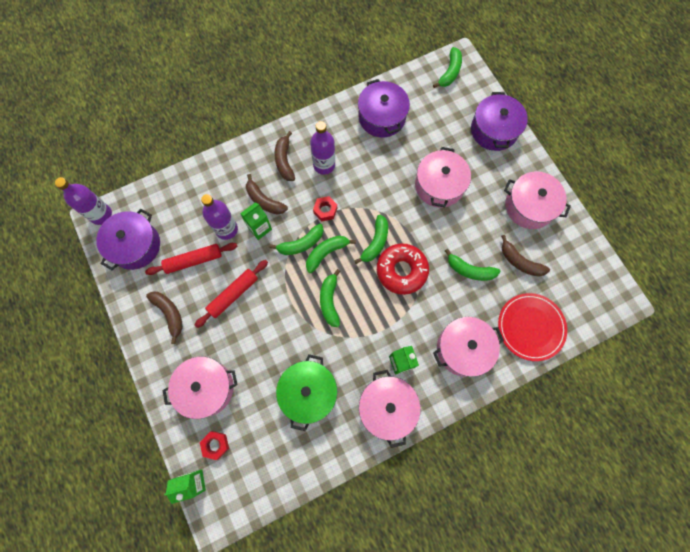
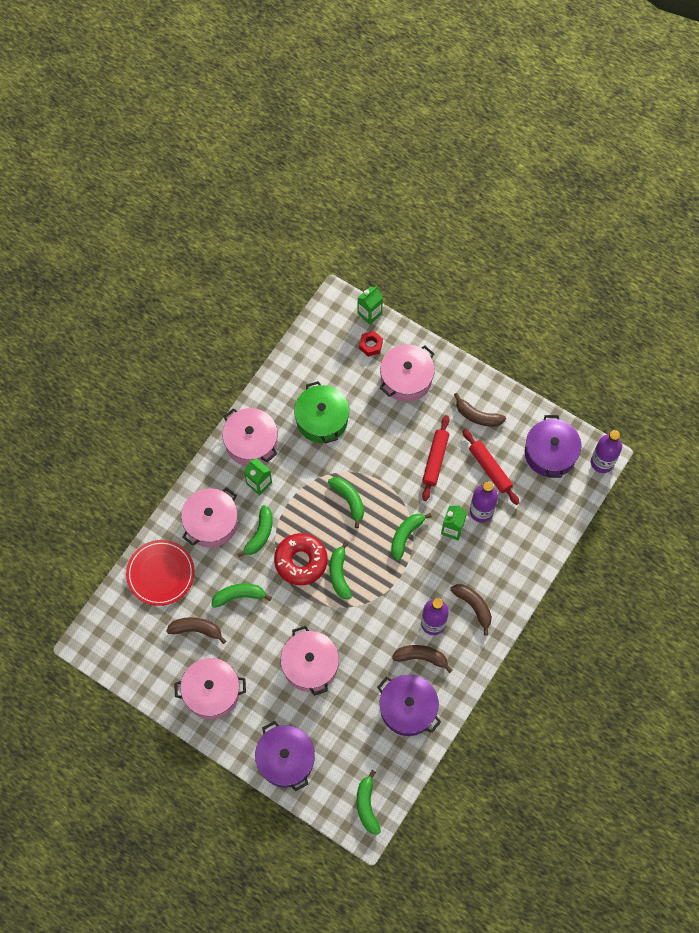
camera: 150 degrees right, 5 degrees down
red rolling pin [145,243,237,275] -> red rolling pin turned 75 degrees counterclockwise [463,429,520,505]
brown banana [246,174,288,215] -> brown banana moved to [392,645,453,673]
green banana [306,236,356,273] -> green banana moved to [237,505,273,557]
red nut [313,196,337,221] -> none

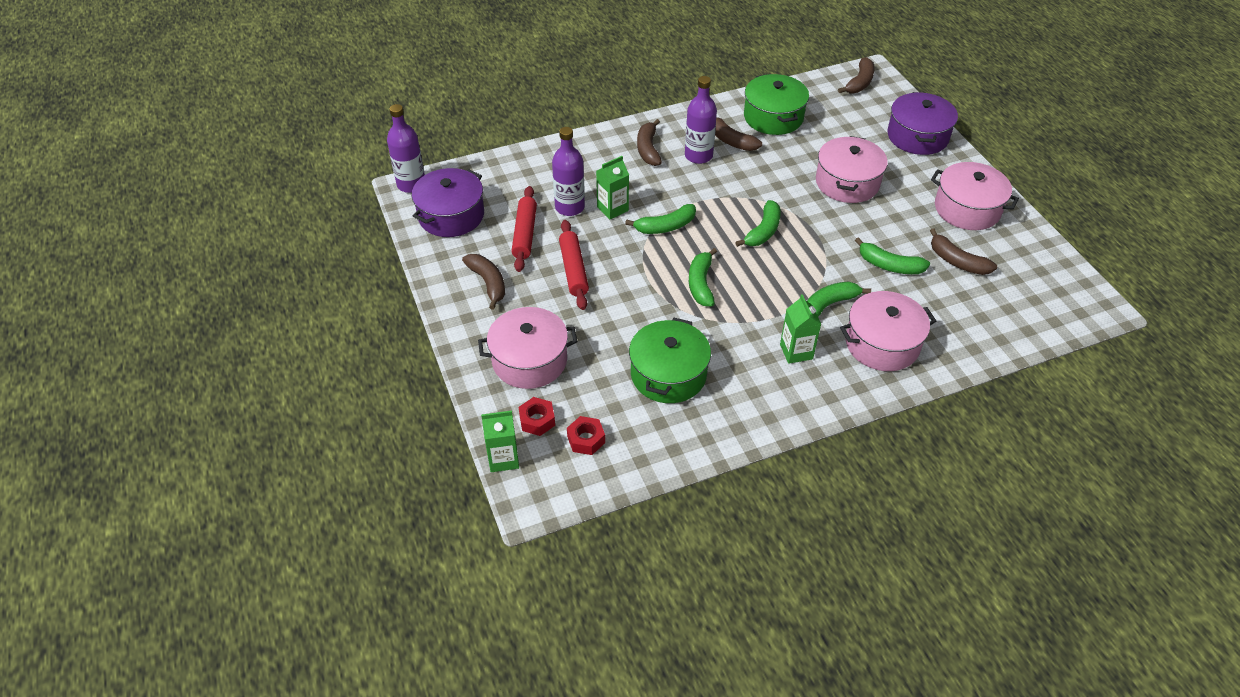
camera: 145 degrees left, 20 degrees down
red plate [126,540,195,606] -> none
pink pot [222,408,278,466] -> none
red donut [274,533,327,585] -> none
green banana [357,770,381,835] -> brown banana [838,57,875,93]
purple pot [377,675,441,736] -> green pot [744,74,809,135]
red rolling pin [422,415,449,501] -> red rolling pin turned 60 degrees counterclockwise [559,220,589,310]
none -> red nut [567,416,605,455]

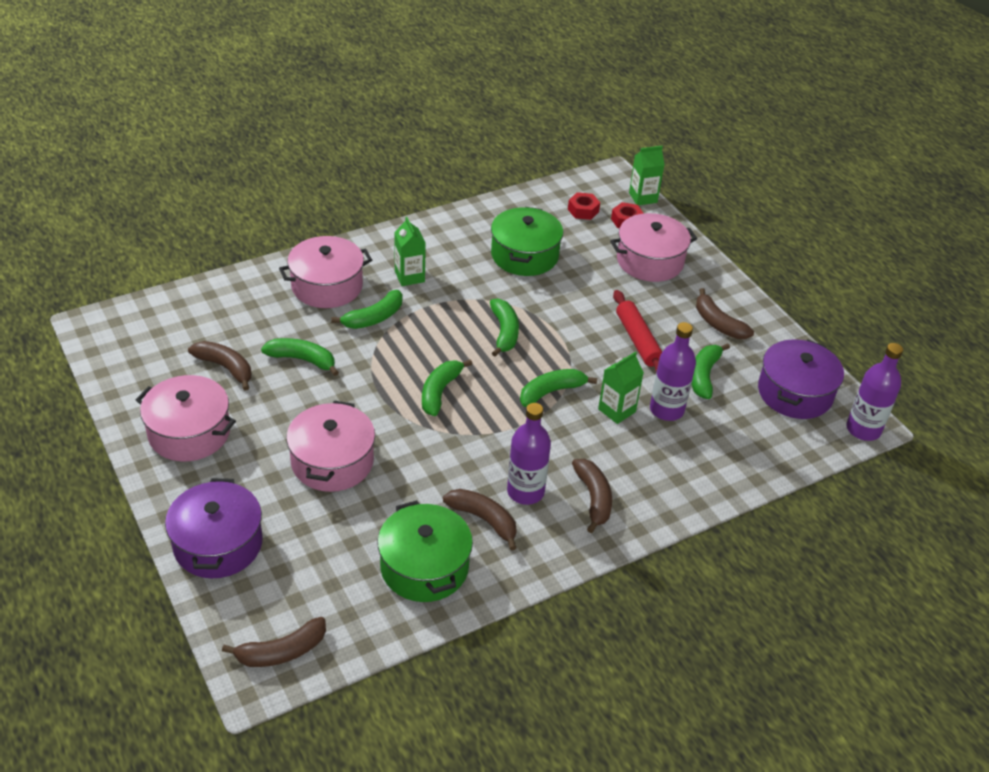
camera: 170 degrees right, 5 degrees down
red rolling pin [511,186,537,272] -> green banana [691,343,730,399]
brown banana [838,57,875,93] -> brown banana turned 135 degrees counterclockwise [222,617,326,667]

